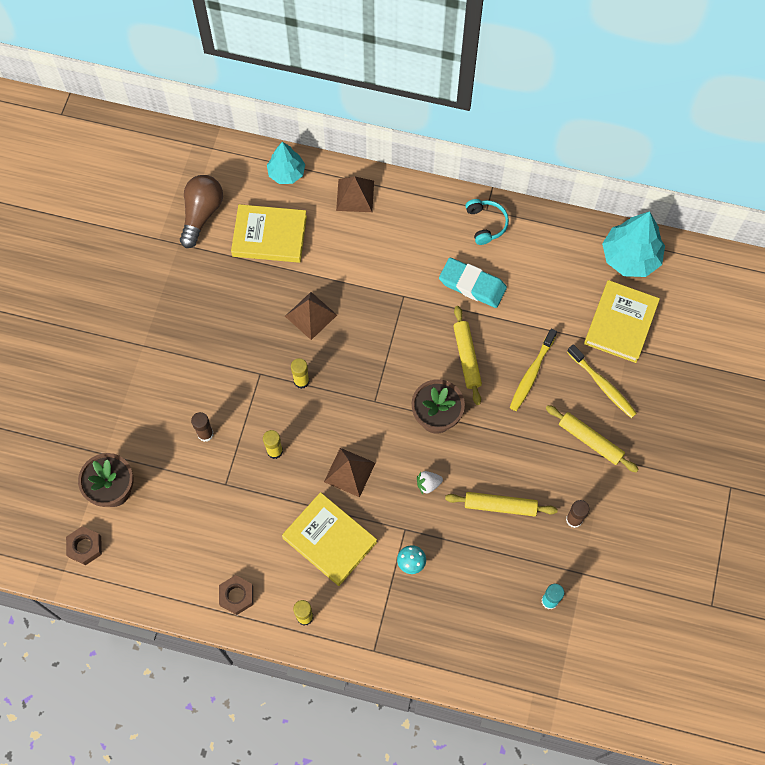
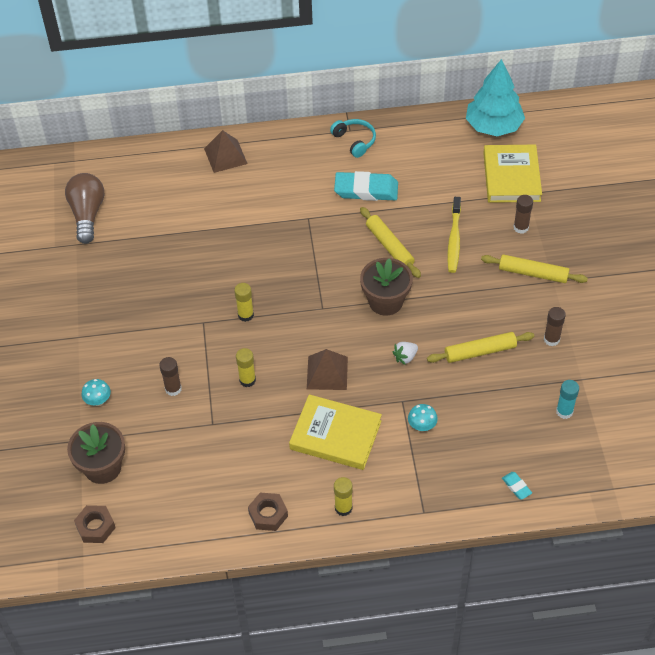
camera: 20 degrees left, 15 degrees down
yellow book [231,204,307,263] -> none
turquoise tree [267,142,305,184] -> none
brown pyramid [285,292,337,340] -> none
yellow toothbrush [567,344,637,418] -> brown glue stick [513,195,533,234]
none -> turquoise mushroom [82,379,111,406]
none -> turquoise eraser [502,472,532,500]

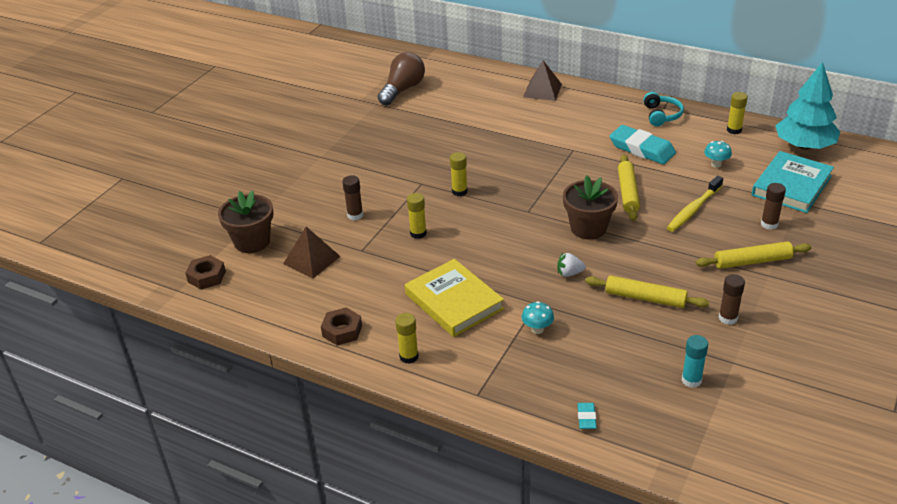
camera: 35 degrees right, 15 degrees down
turquoise mushroom [82,379,111,406] -> turquoise mushroom moved to [704,141,732,168]
brown pyramid [307,349,348,390] -> brown pyramid moved to [283,227,341,278]
yellow rolling pin [481,254,588,283] -> yellow rolling pin turned 60 degrees counterclockwise [696,241,812,269]
yellow book [483,145,542,203] -> turquoise book [752,151,834,213]
none -> yellow glue stick [727,92,748,134]

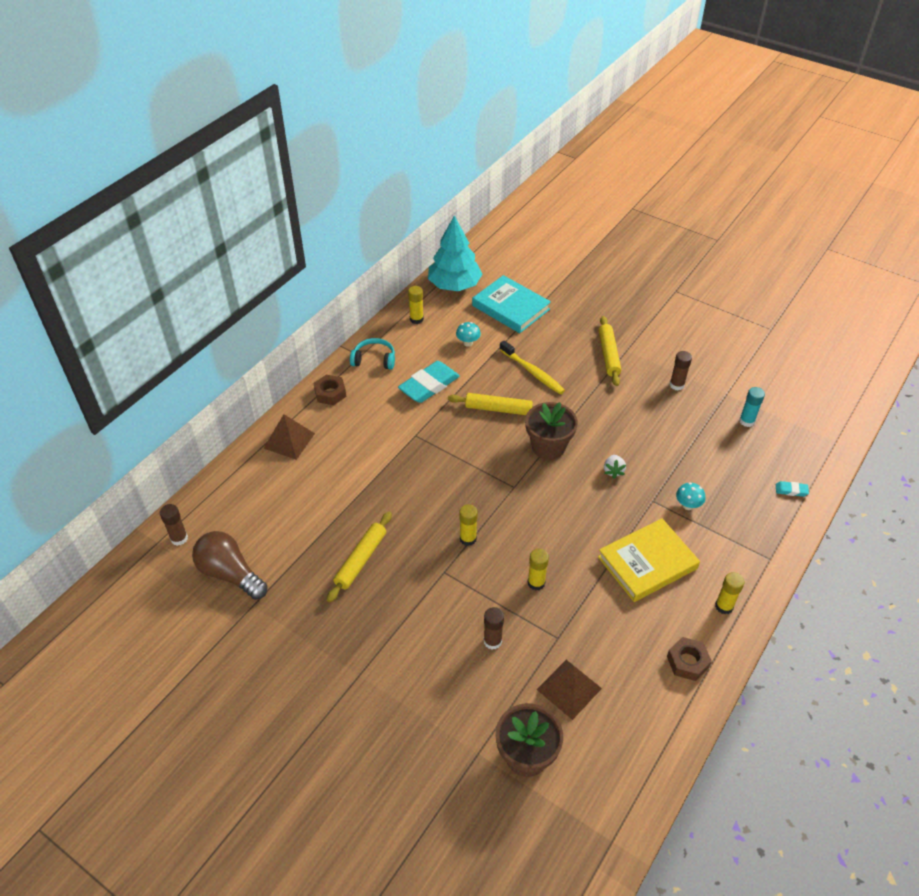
camera: 85 degrees left, 10 degrees up
brown nut [185,255,226,290] -> brown nut moved to [314,375,346,405]
yellow rolling pin [585,276,709,308] -> yellow rolling pin moved to [327,512,392,602]
brown glue stick [761,183,786,230] -> brown glue stick moved to [160,504,188,546]

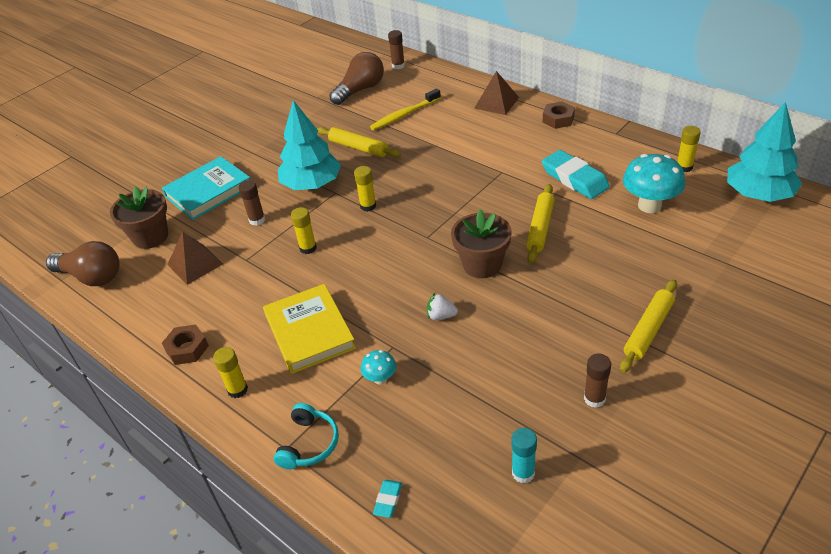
camera: 100 degrees right, 5 degrees down
turquoise headphones [350,338,395,370] -> turquoise headphones moved to [274,403,339,469]
turquoise mushroom [456,322,481,347] -> turquoise mushroom [623,154,685,213], size x1.99
turquoise book [472,275,551,333] -> turquoise book moved to [162,156,250,220]
yellow toothbrush [499,340,565,394] -> yellow toothbrush moved to [370,88,441,130]
yellow rolling pin [599,316,621,386] -> yellow rolling pin turned 60 degrees counterclockwise [620,280,677,373]
none -> brown light bulb [46,241,120,286]
none -> turquoise tree [278,100,341,190]

